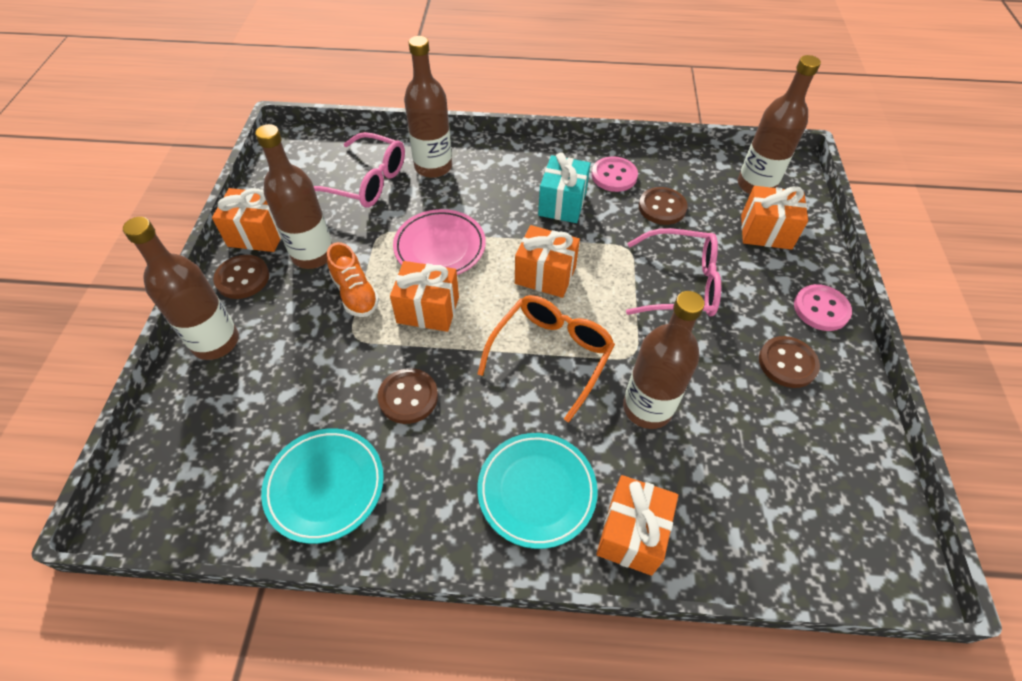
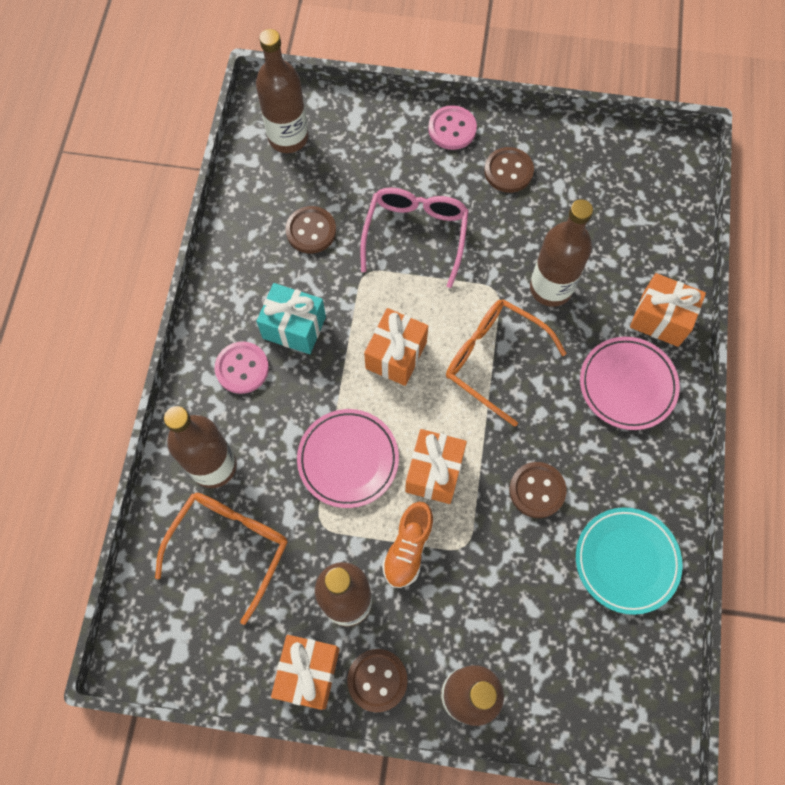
camera: 85 degrees left, 15 degrees up
pink glasses [314,132,405,207] -> orange glasses [155,493,288,625]
orange shoe [327,242,379,317] -> orange shoe turned 135 degrees clockwise [382,502,434,588]
turquoise plate [477,433,598,549] -> pink plate [580,337,680,430]
pink button [592,156,638,192] -> pink button moved to [215,342,269,394]
orange gift [741,186,808,250] -> none

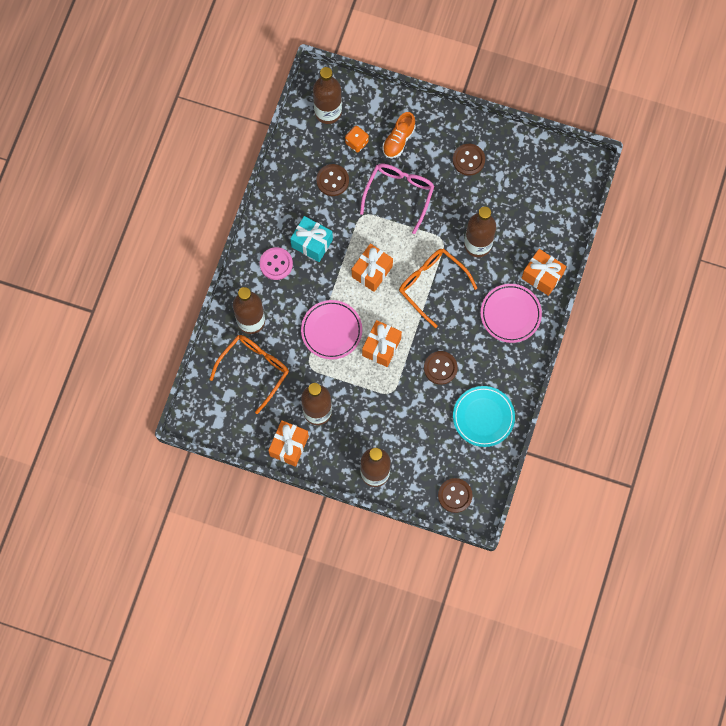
camera: 10 degrees right, 5 degrees up
brown button [347,649,408,712] -> brown button moved to [438,478,473,513]
orange shoe [382,502,434,588] -> orange shoe moved to [383,112,416,158]
pink button [428,105,477,150] -> none
none -> orange dice [345,125,369,153]

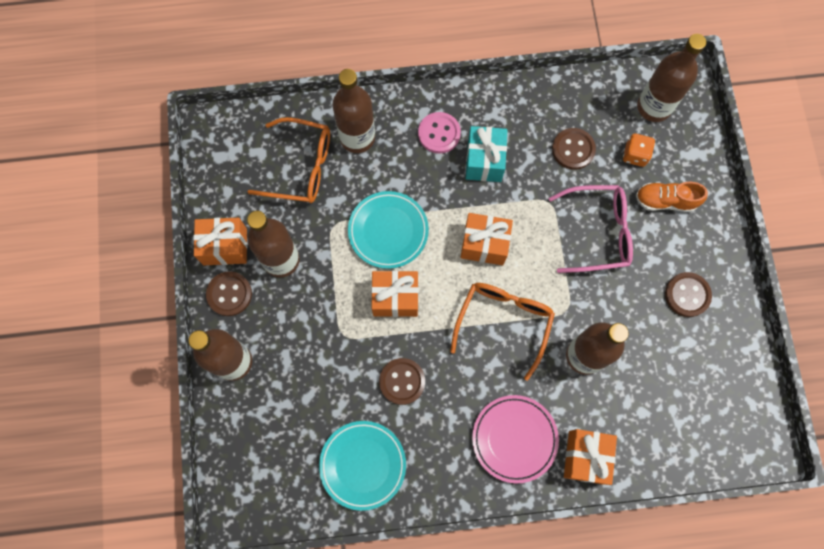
camera: 65 degrees right, 0 degrees up
pink plate [301,300,362,359] -> turquoise plate [348,191,429,269]
brown button [438,478,473,513] -> brown button moved to [206,271,252,316]

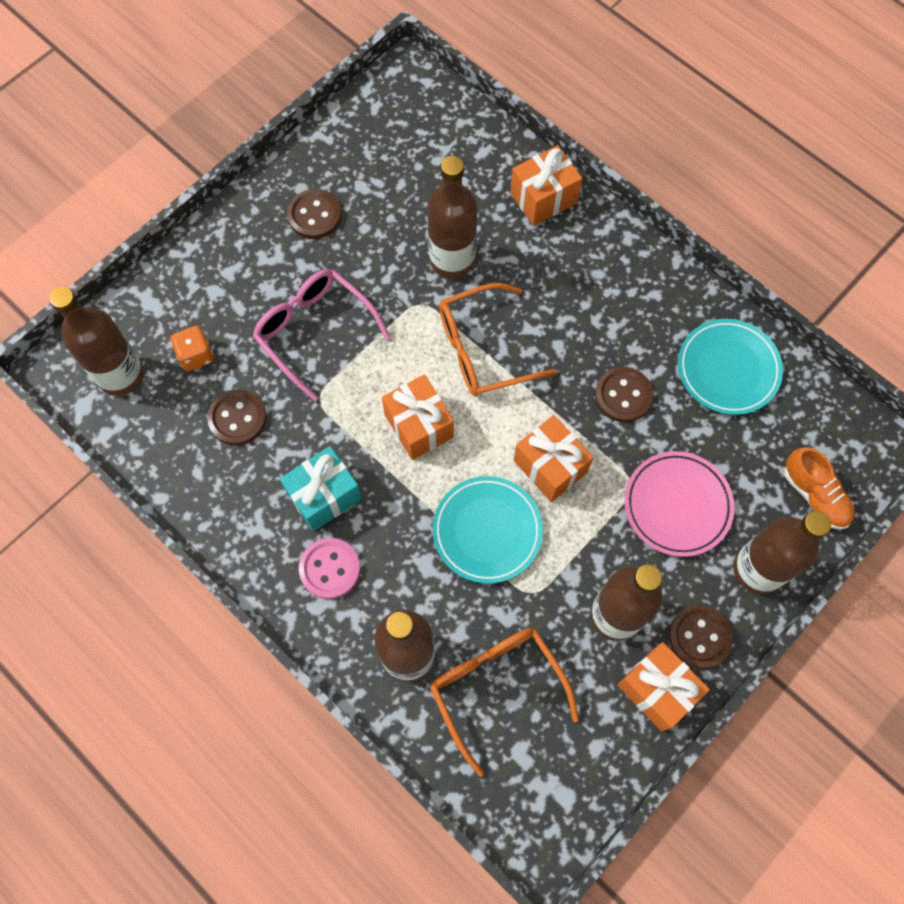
camera: 130 degrees left, 5 degrees down
pink plate [472,395,559,483] -> pink plate moved to [624,451,735,557]
orange shoe [636,182,708,212] -> orange shoe moved to [784,447,855,530]

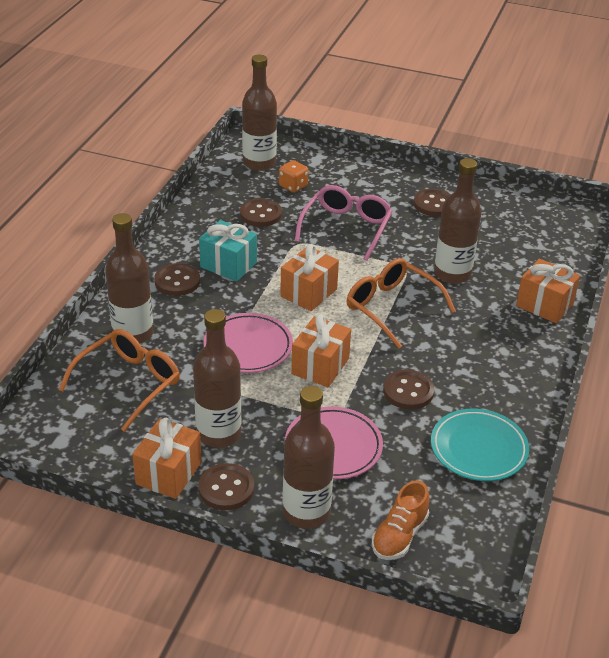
camera: 65 degrees right, 30 degrees down
pink button [299,538,360,599] -> brown button [154,263,200,296]
turquoise plate [433,476,543,584] -> pink plate [203,313,293,373]

